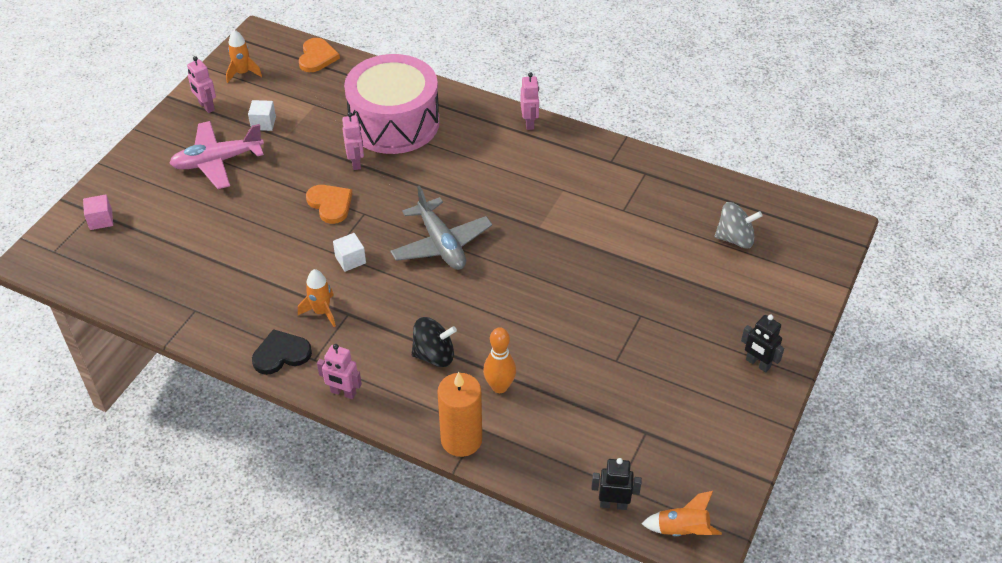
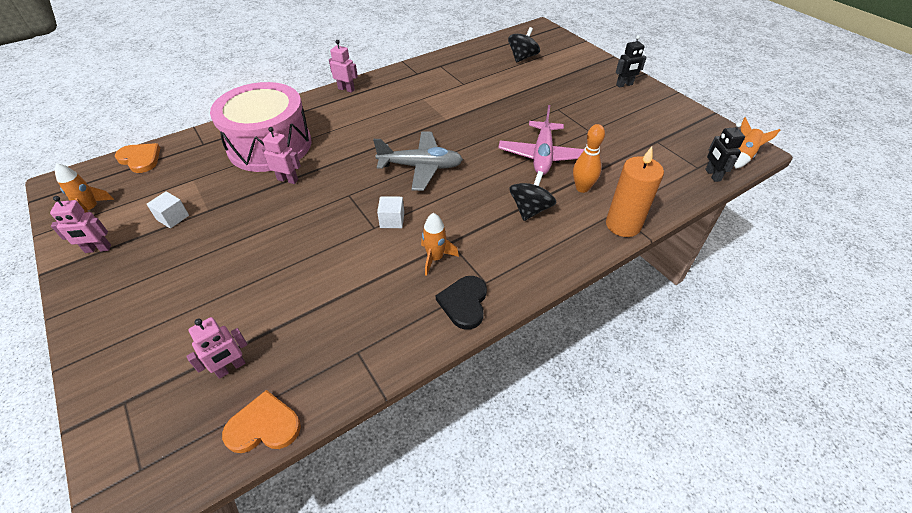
camera: 60 degrees left, 0 degrees up
pink cube [83,195,113,230] -> none
pink plane [169,121,264,189] -> pink plane moved to [498,105,584,175]
orange heart [306,185,352,224] -> orange heart moved to [222,390,301,453]
pink robot [317,344,362,399] -> pink robot moved to [186,317,248,379]
black robot [591,458,642,510] -> black robot turned 45 degrees counterclockwise [705,122,745,182]
grey spinning top [715,202,762,248] -> black spinning top [508,27,540,63]

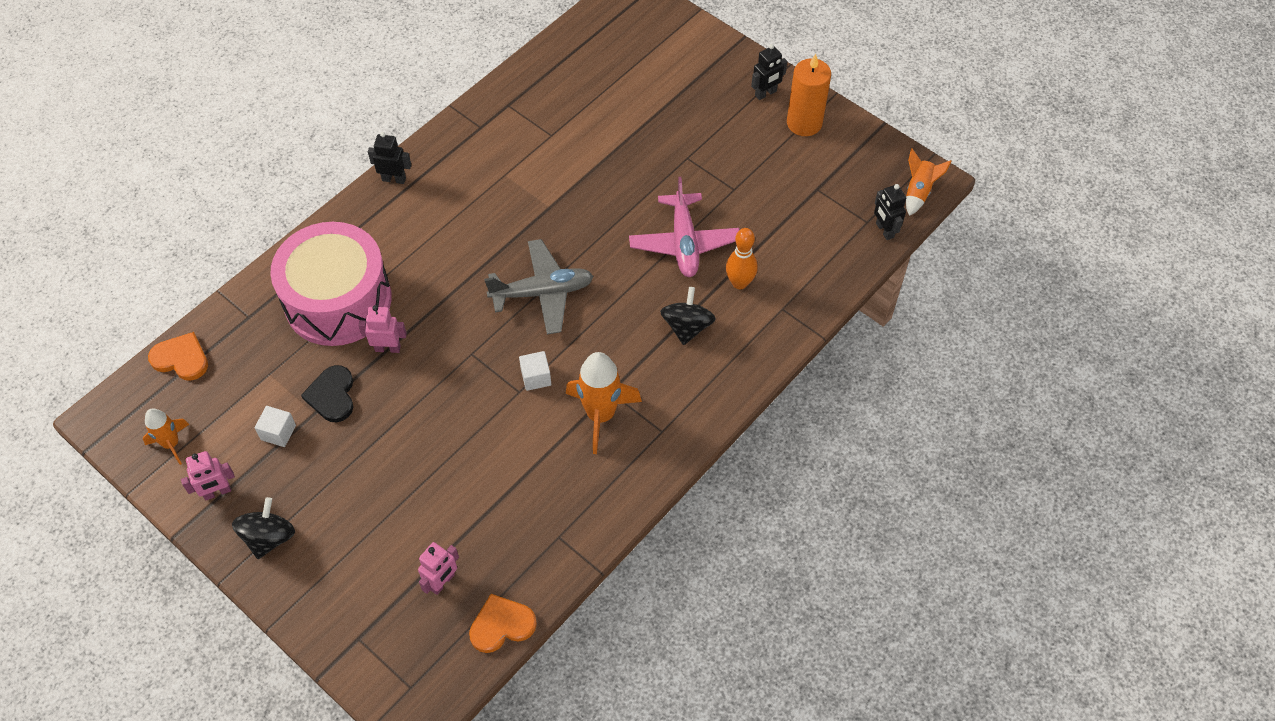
camera: 15 degrees left, 10 degrees up
pink robot [329,40,358,93] -> black robot [368,132,411,184]
orange rocket [421,213,459,276] -> orange rocket [566,352,642,454], size x1.69
black heart [436,276,487,330] -> black heart moved to [301,365,353,422]
black spinning top [508,27,540,63] -> black spinning top moved to [232,497,295,559]
orange candle [606,147,664,237] -> orange candle moved to [787,54,831,136]

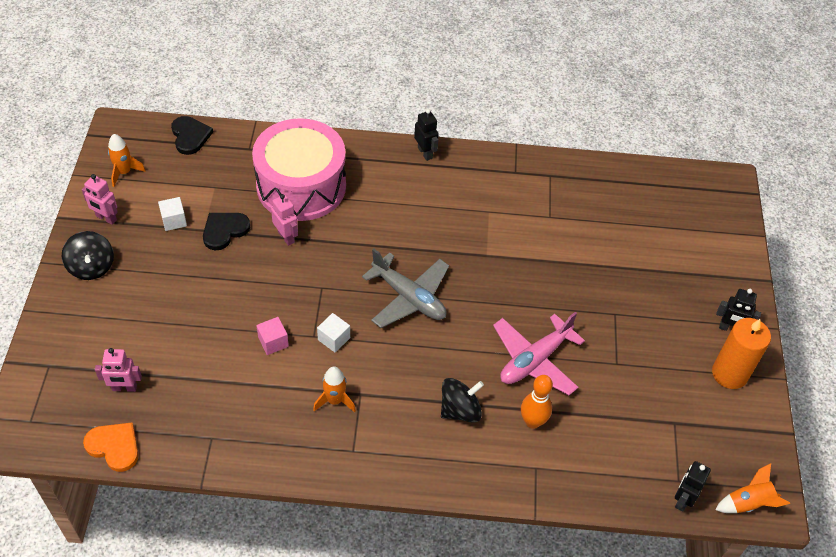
camera: 50 degrees right, 5 degrees down
orange heart [148,332,208,381] -> black heart [171,116,213,155]
black spinning top [232,497,295,559] -> black spinning top turned 90 degrees clockwise [62,231,114,280]
orange rocket [566,352,642,454] -> orange rocket [313,367,356,412], size x0.59
none -> pink cube [256,317,289,355]

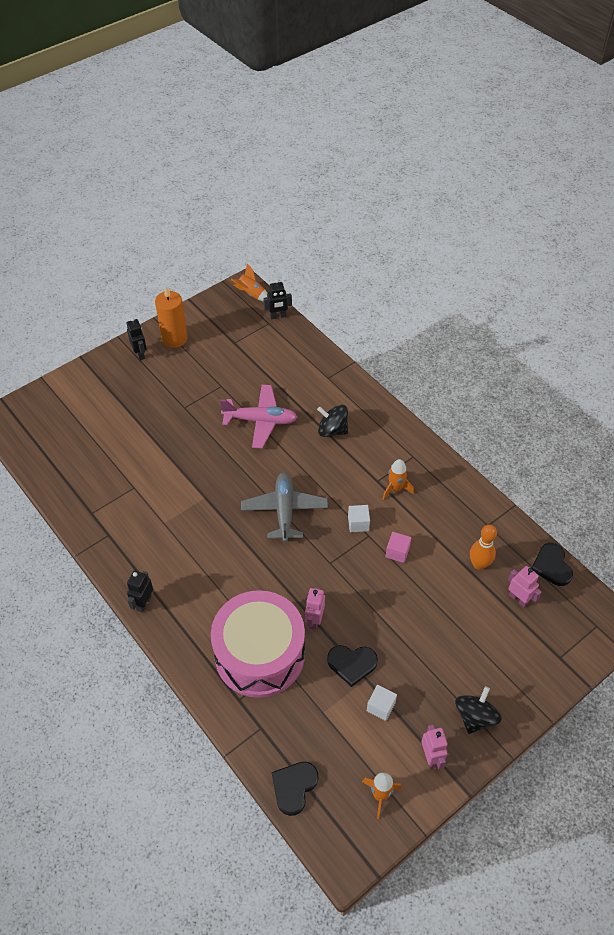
camera: 130 degrees left, 0 degrees up
orange heart [83,422,139,472] -> black heart [532,543,573,586]
orange bowling pin [521,375,553,429] -> orange bowling pin moved to [470,525,497,570]

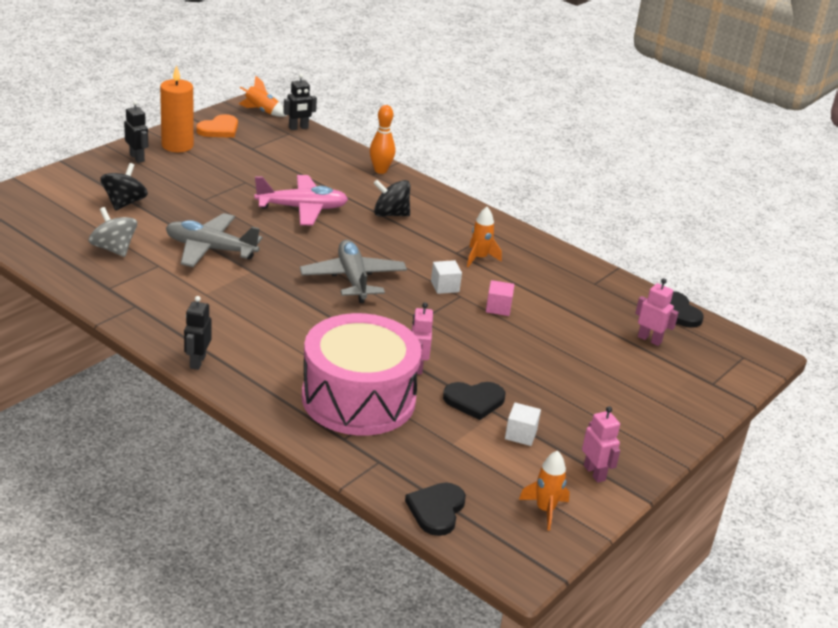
camera: 15 degrees left, 20 degrees down
black spinning top [455,686,502,734] -> black spinning top moved to [100,163,148,211]
orange bowling pin [470,525,497,570] -> orange bowling pin moved to [370,105,395,174]
none -> grey spinning top [89,207,137,257]
none -> grey plane [166,213,262,267]
none -> orange heart [196,114,238,138]

